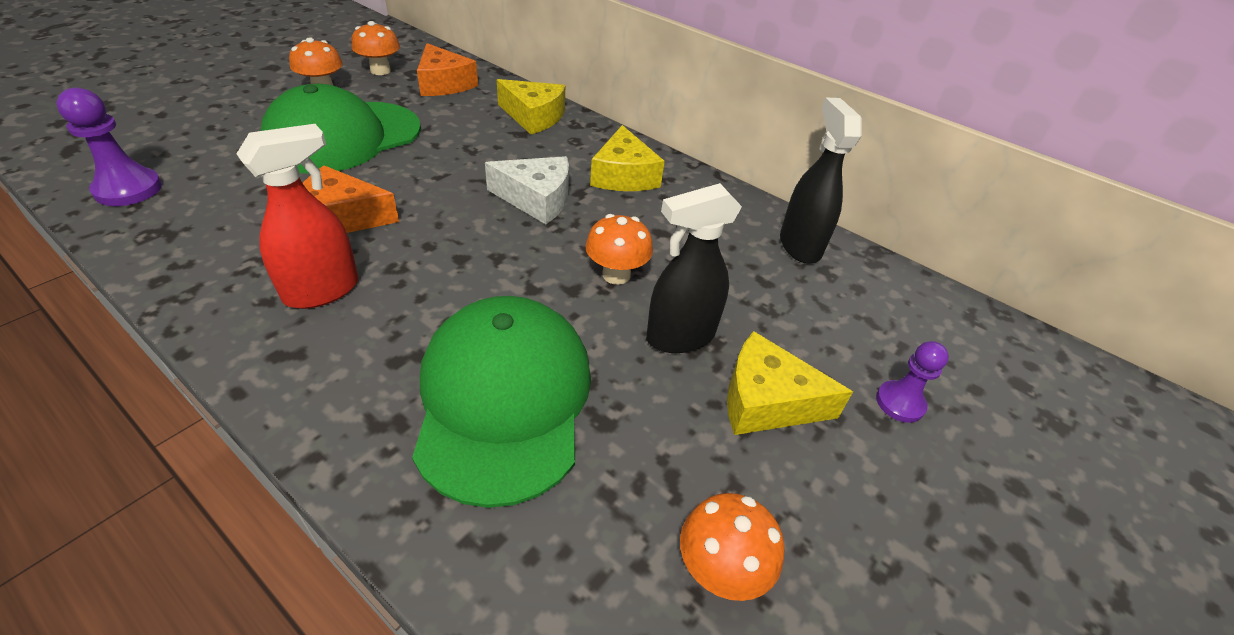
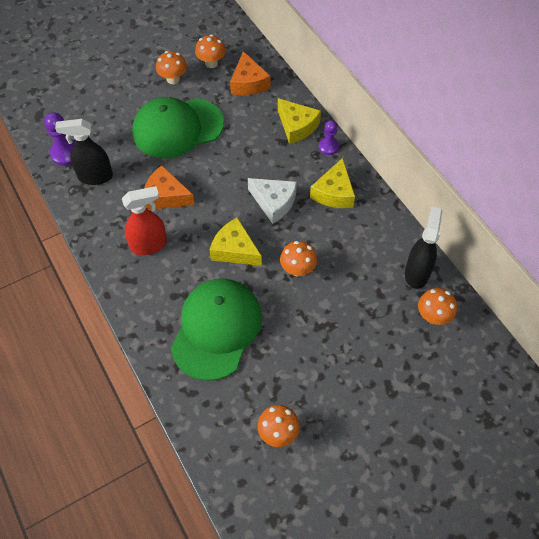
camera: 25 degrees right, 15 degrees up
black spray bottle [646,183,742,353] -> black spray bottle moved to [55,119,113,185]
yellow cheese [727,331,853,435] -> yellow cheese moved to [210,217,262,266]
purple pawn [876,341,949,423] -> purple pawn moved to [319,120,339,155]
none -> orange mushroom [418,288,457,325]

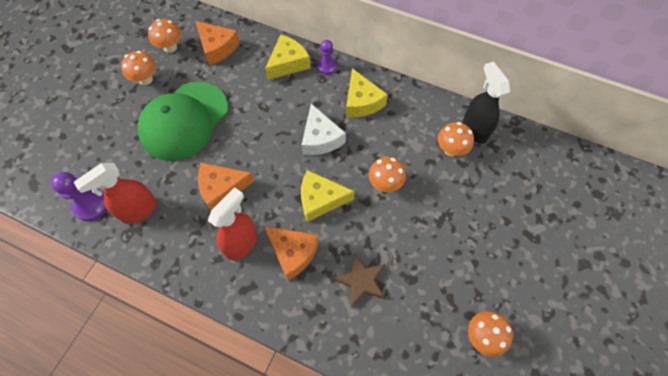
camera: 35 degrees left, 5 degrees up
black spray bottle [55,119,113,185] -> red spray bottle [74,163,157,224]
green cap [171,278,262,381] -> brown star [333,253,385,307]
white cheese [248,178,297,224] -> white cheese turned 75 degrees clockwise [302,104,346,155]
yellow cheese [278,98,321,144] -> yellow cheese turned 60 degrees counterclockwise [265,34,310,80]
orange mushroom [418,288,457,325] -> orange mushroom moved to [438,122,474,156]
none -> orange cheese [264,226,319,280]

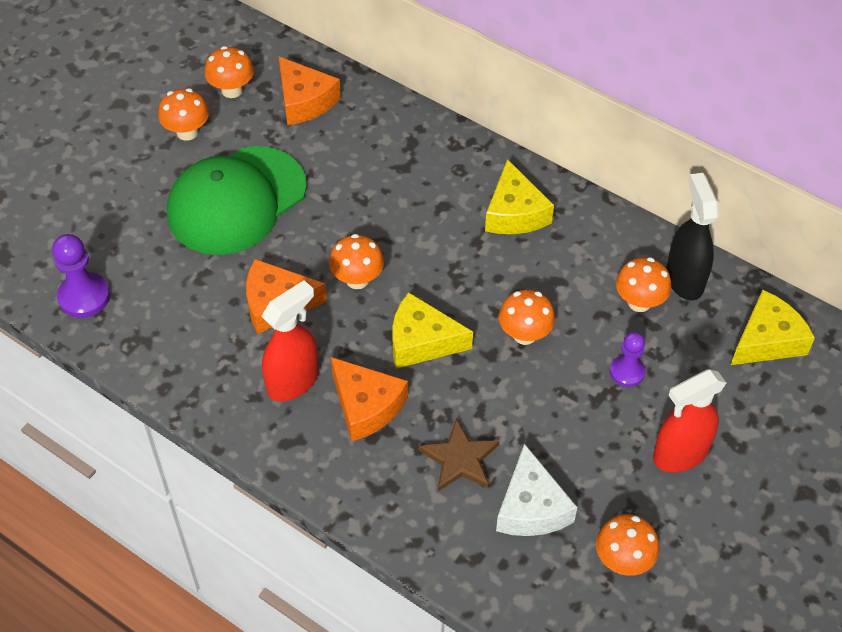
camera: 10 degrees right, 10 degrees down
red spray bottle [74,163,157,224] -> red spray bottle moved to [653,369,727,472]
yellow cheese [265,34,310,80] -> yellow cheese moved to [731,290,815,365]
white cheese [302,104,346,155] -> white cheese moved to [496,443,578,536]
purple pawn [317,40,337,75] -> purple pawn moved to [610,332,646,387]
none -> orange mushroom [329,234,384,289]

